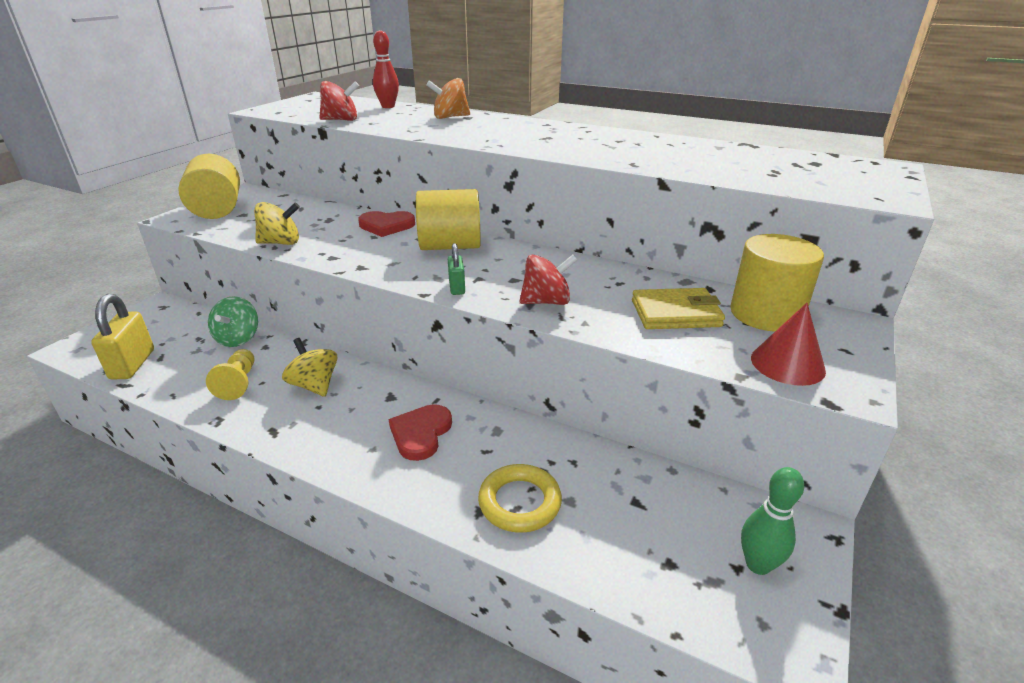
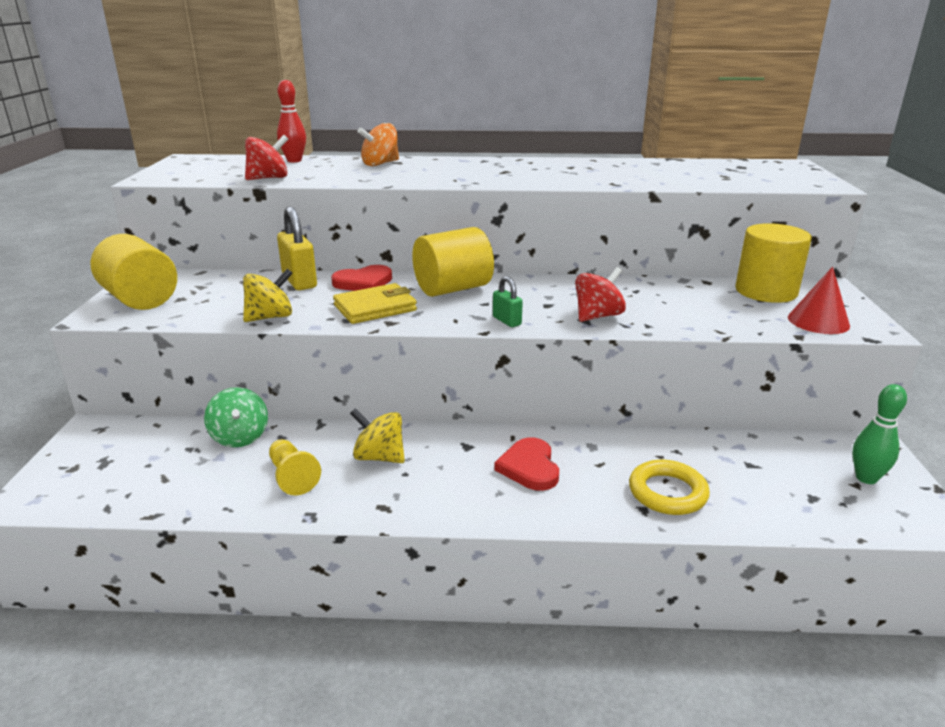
camera: 25 degrees left, 5 degrees down
yellow padlock [91,294,154,380] -> yellow padlock moved to [277,207,317,290]
yellow wallet [632,288,725,329] -> yellow wallet moved to [333,283,417,324]

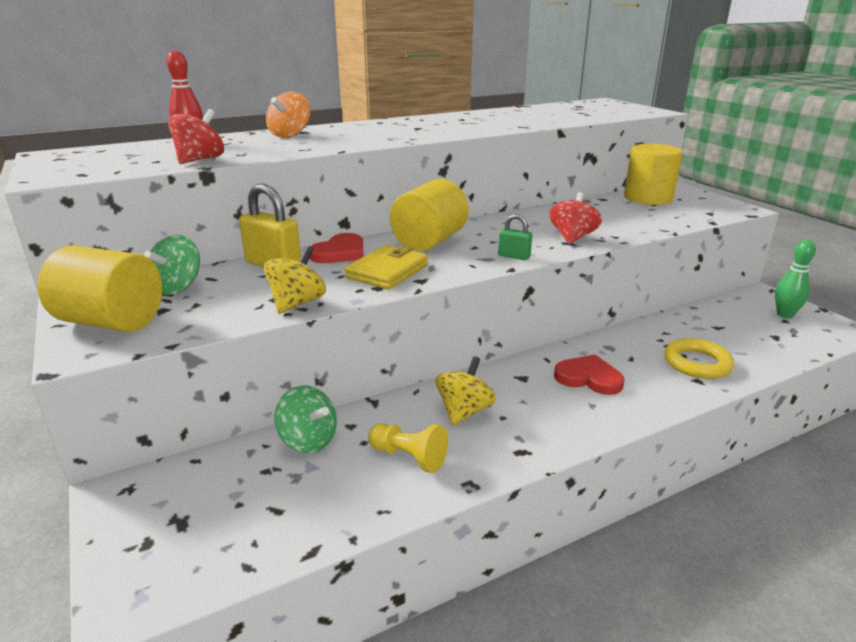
camera: 30 degrees left, 0 degrees up
yellow spinning top [350,408,405,463] -> yellow spinning top turned 120 degrees clockwise [436,356,496,426]
red heart [494,437,559,491] -> red heart turned 150 degrees clockwise [554,354,624,395]
red cone [788,267,850,334] -> none
none -> green spinning top [144,235,200,295]

